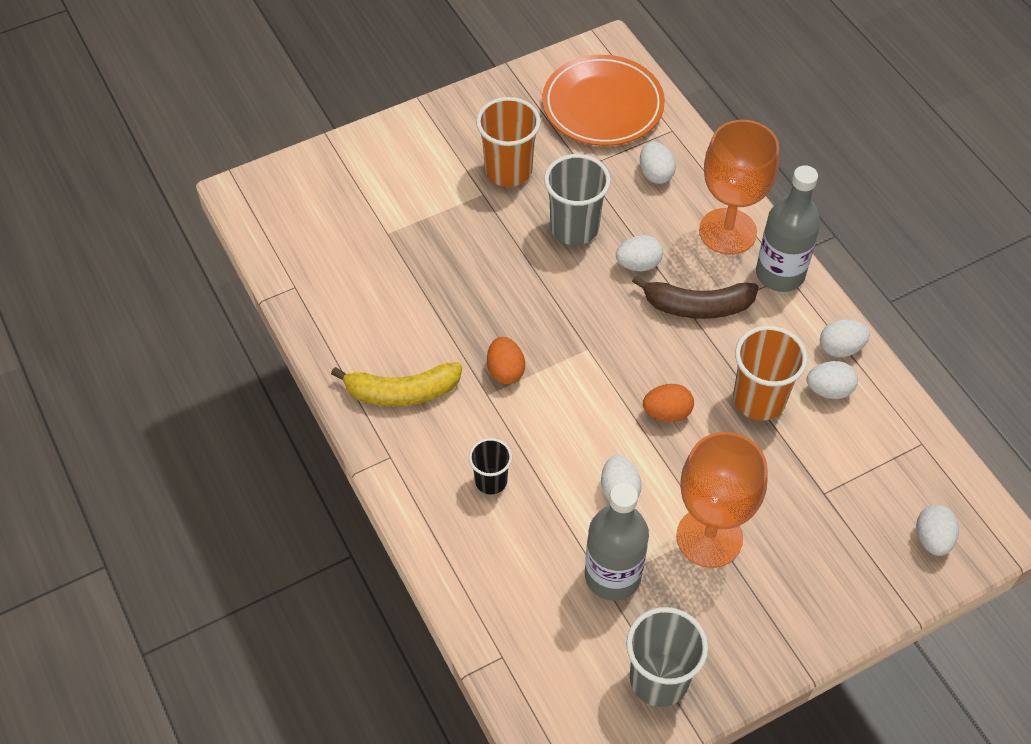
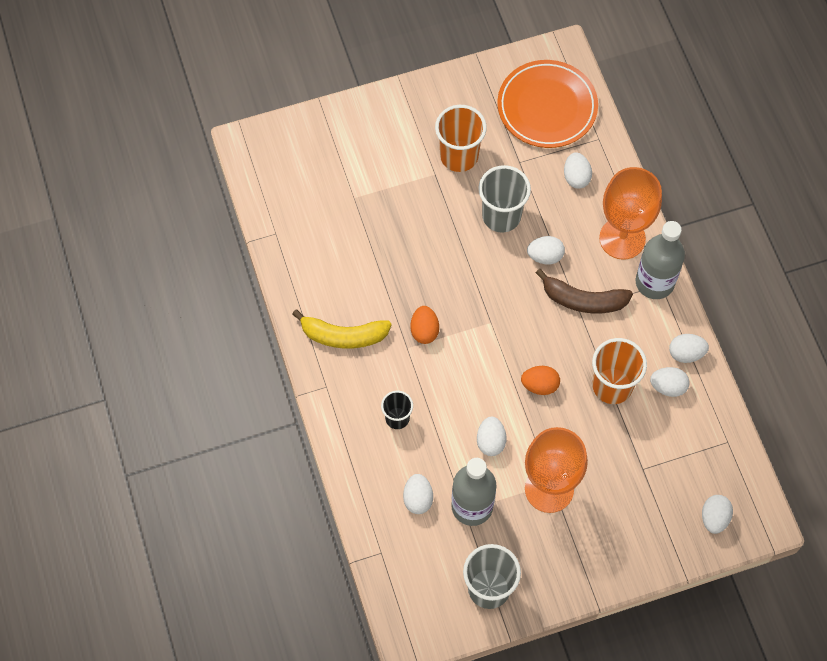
camera: 10 degrees right, 10 degrees up
none -> white egg [403,474,433,514]

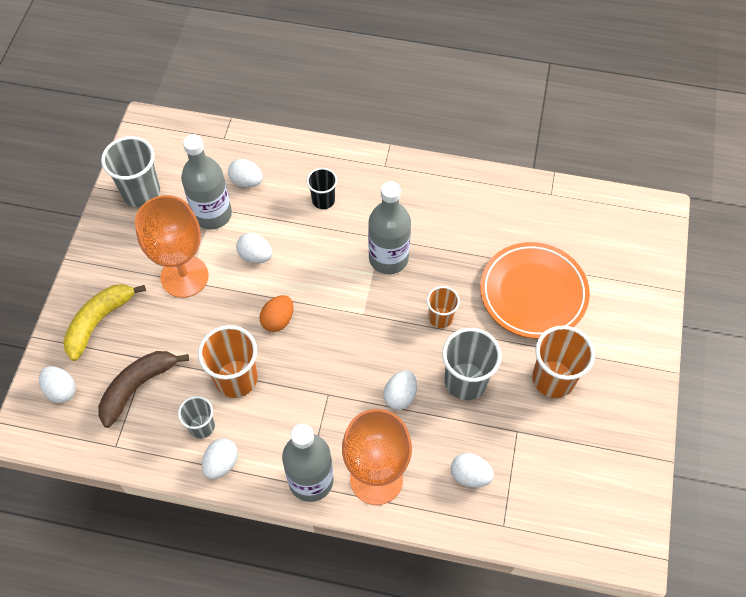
camera: 120 degrees right, 5 degrees down
yellow banana [292,310,392,349] -> yellow banana moved to [63,284,146,361]
orange egg [410,306,439,344] -> grey bottle [368,181,411,274]
orange plate [497,60,598,148] -> orange plate moved to [480,242,590,339]
brown banana [536,269,633,314] -> brown banana moved to [98,351,189,428]
white egg [650,367,690,397] -> grey cup [178,396,215,438]
none -> orange cup [427,286,460,328]

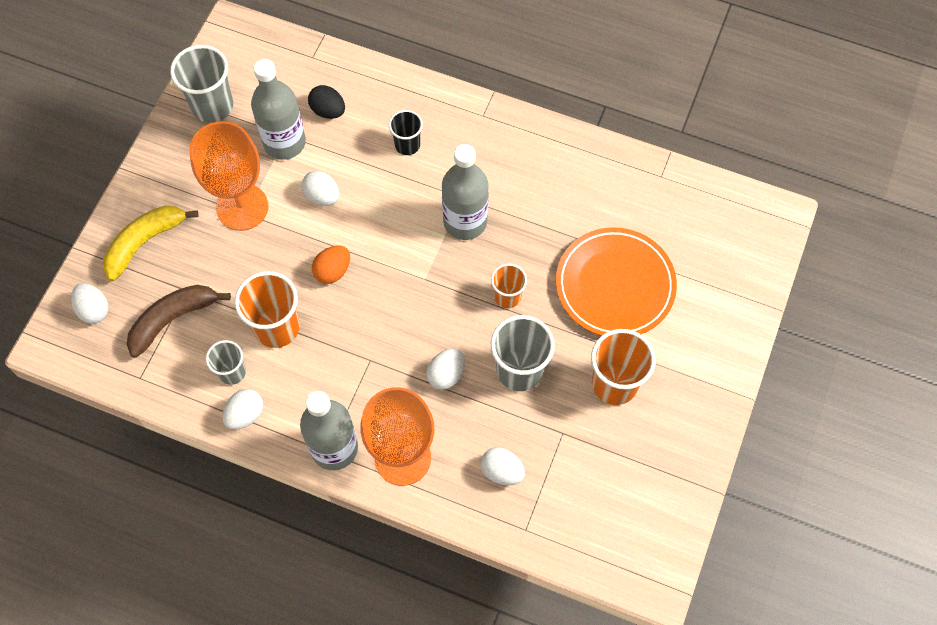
camera: 10 degrees right, 5 degrees up
white egg [228,159,263,188] -> black egg [308,85,345,119]

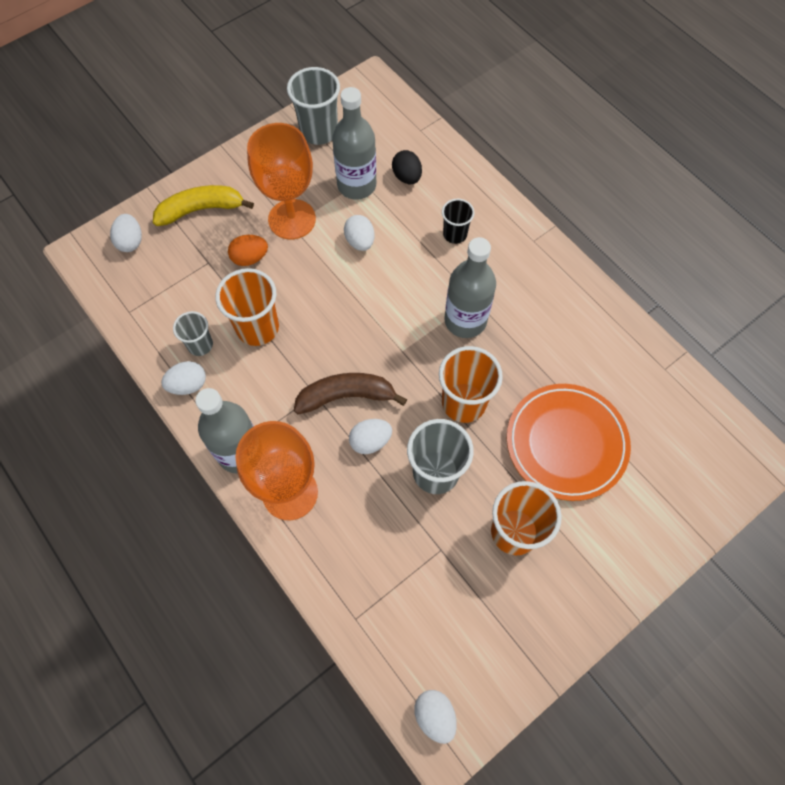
camera: 30 degrees right, 0 degrees up
brown banana [127,285,231,358] -> brown banana moved to [294,373,407,414]
orange egg [312,245,350,284] -> orange egg moved to [228,235,268,266]
white egg [481,447,525,485] -> white egg moved to [414,690,457,744]
orange cup [491,263,527,308] -> orange cup [439,346,503,423], size x1.69

